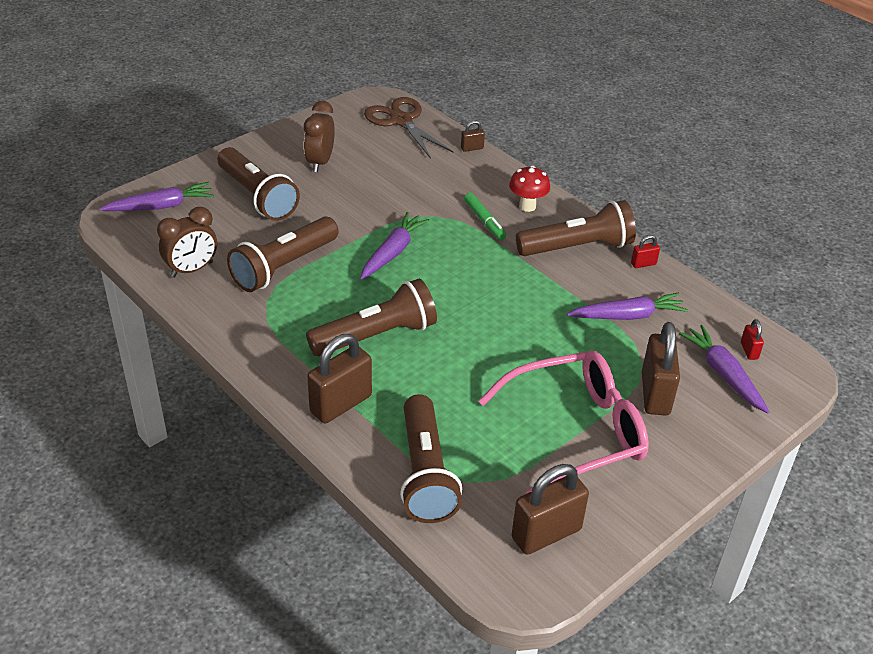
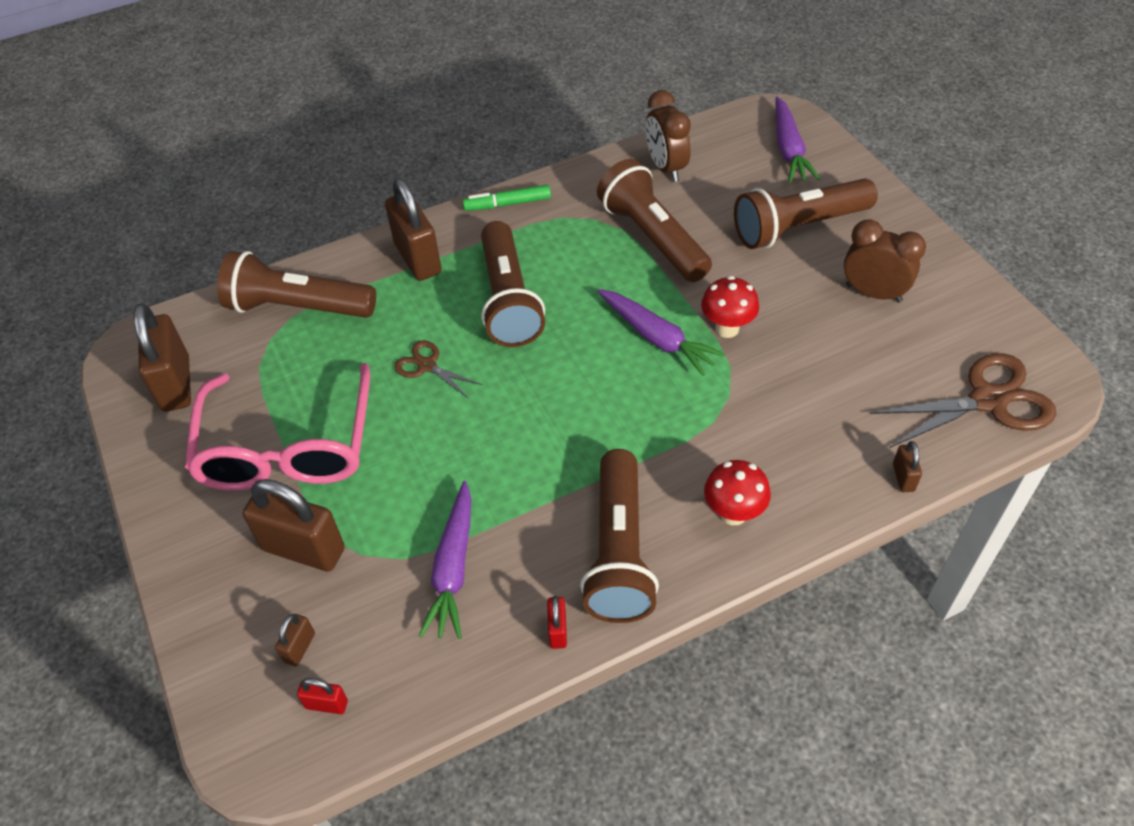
camera: 110 degrees right, 10 degrees up
green marker [464,193,506,240] -> green marker moved to [463,185,551,211]
purple carrot [679,325,770,413] -> brown padlock [275,614,315,666]
none -> brown scissors [394,340,482,398]
none -> red mushroom [701,276,759,338]

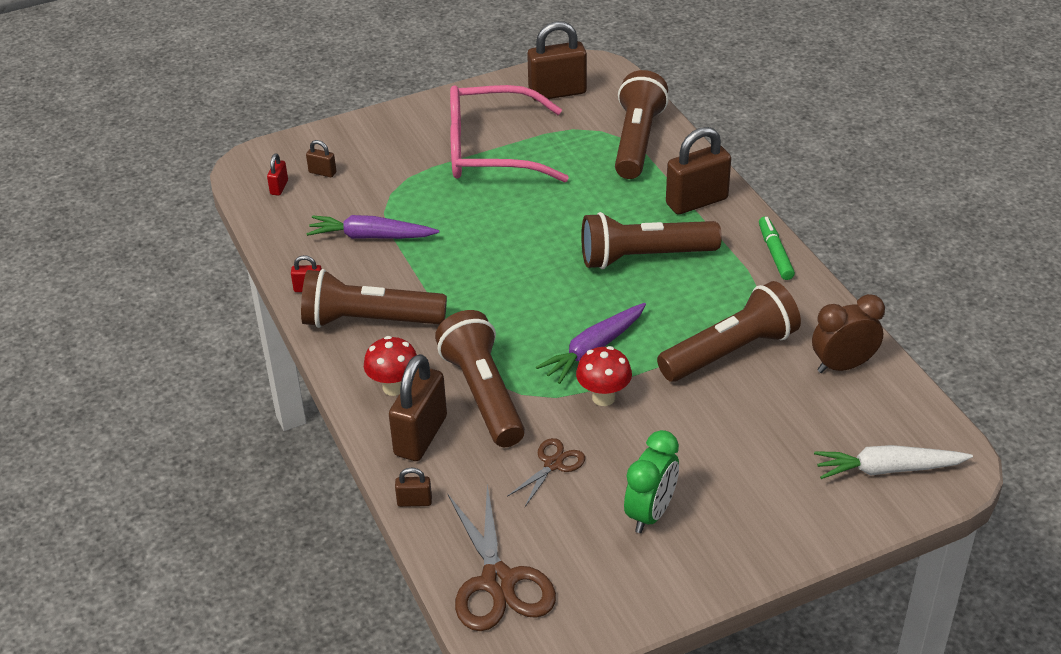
camera: 90 degrees right, 10 degrees down
brown padlock [243,479,345,571] -> brown padlock moved to [389,354,447,461]
brown scissors [394,340,482,398] -> brown scissors moved to [507,438,585,507]
brown flashlight [734,178,878,249] -> brown flashlight moved to [435,310,525,447]
purple carrot [775,97,820,183] -> white carrot [814,445,973,479]
brown clock [844,219,926,303] -> green clock [624,430,679,533]

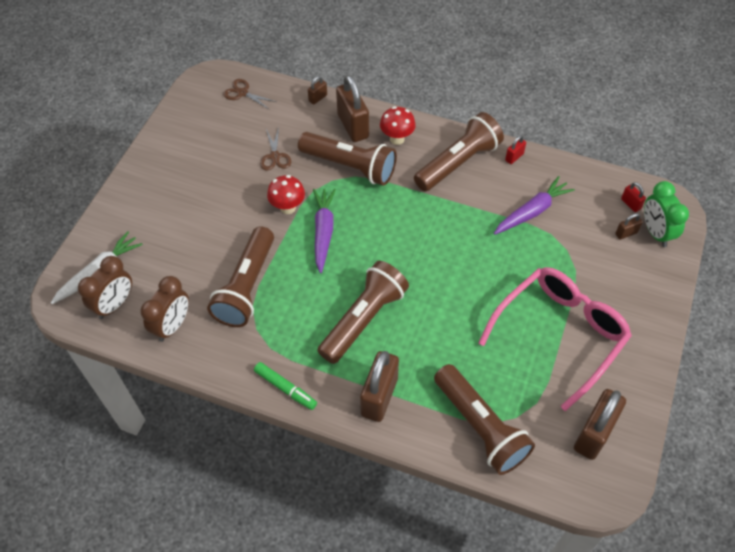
camera: 135 degrees right, 15 degrees up
brown scissors [448,484,556,631] -> brown scissors [223,79,277,110], size x0.54
green clock [624,430,679,533] -> green clock moved to [644,181,689,247]
none -> brown clock [78,256,132,319]

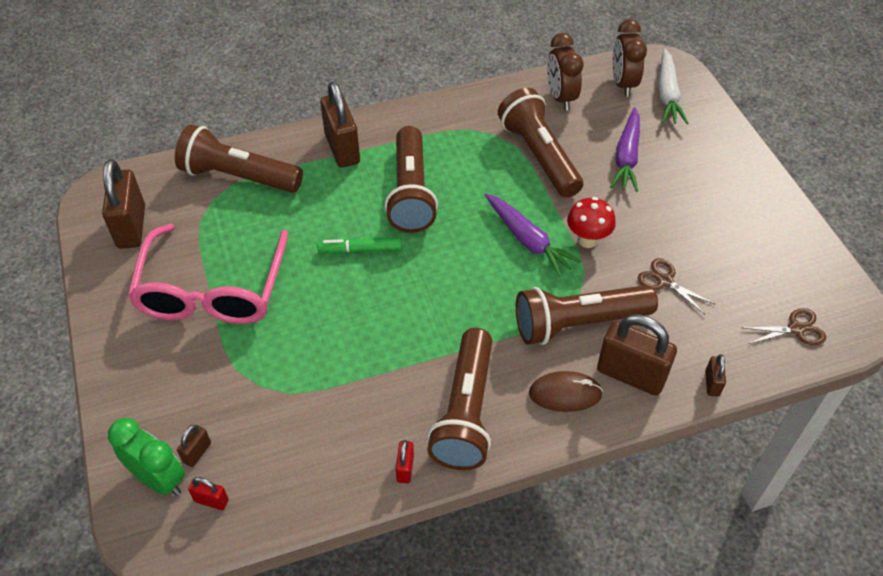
camera: 140 degrees right, 5 degrees down
green marker [254,362,317,410] -> green marker moved to [318,237,402,254]
red mushroom [380,106,416,145] -> brown mouse [529,371,603,412]
purple carrot [494,176,575,235] -> purple carrot moved to [610,107,640,192]

